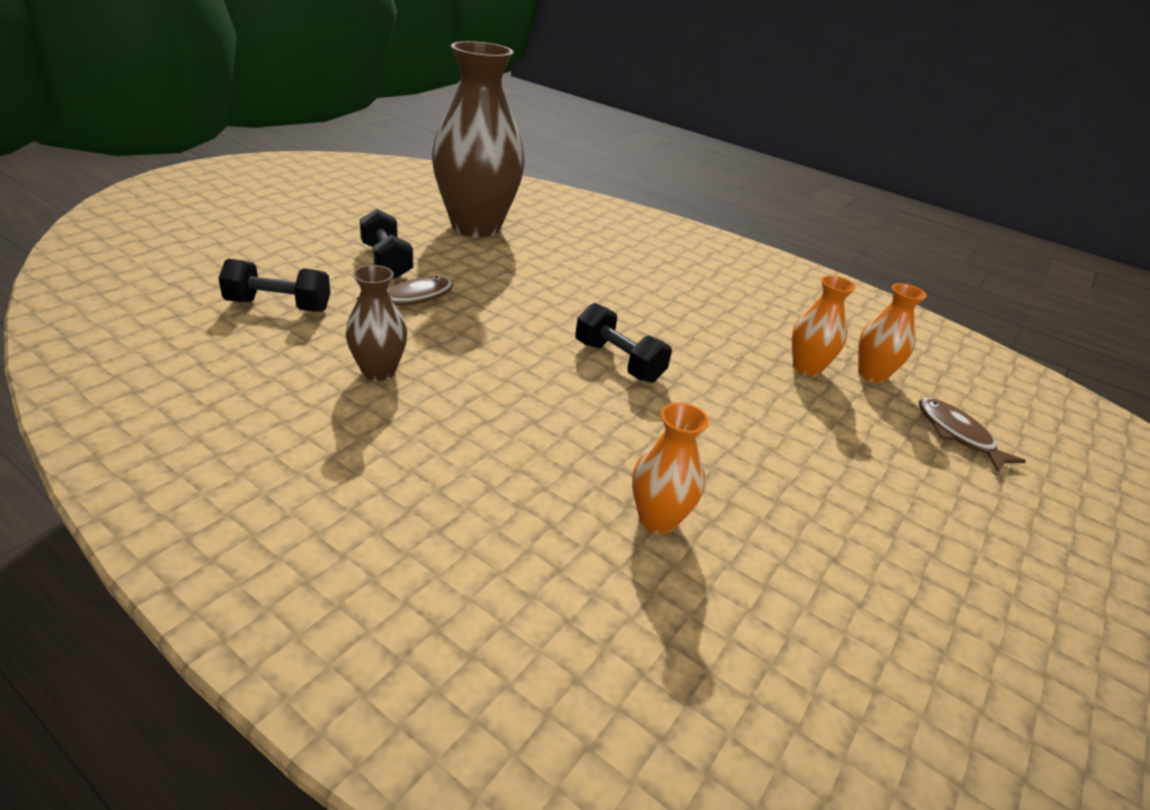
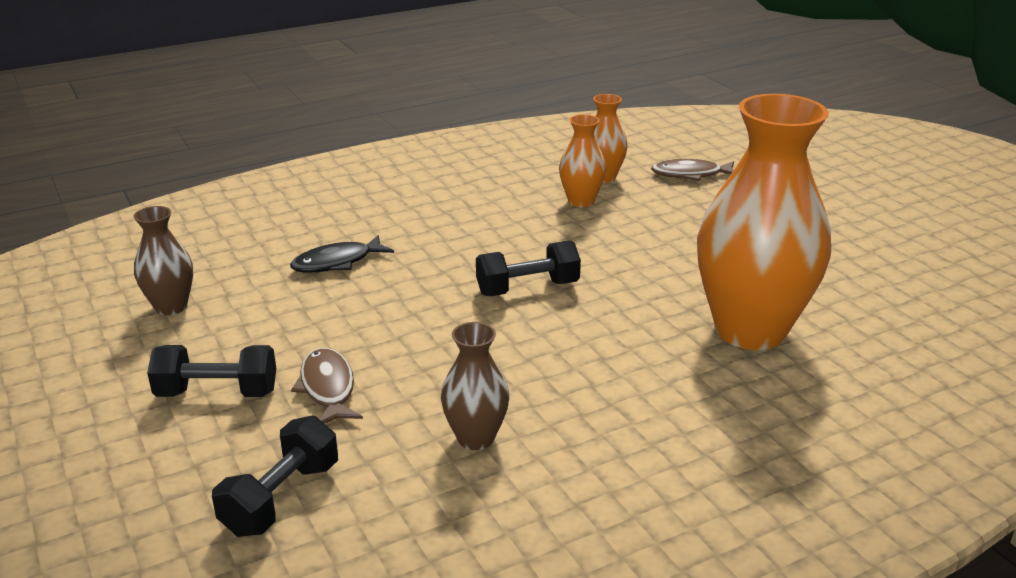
camera: 60 degrees left, 5 degrees down
brown vase [432,41,525,237] -> brown vase [134,206,193,315], size x0.46
orange vase [632,403,709,534] -> orange vase [697,94,831,350], size x2.17
none -> black fish [290,235,394,273]

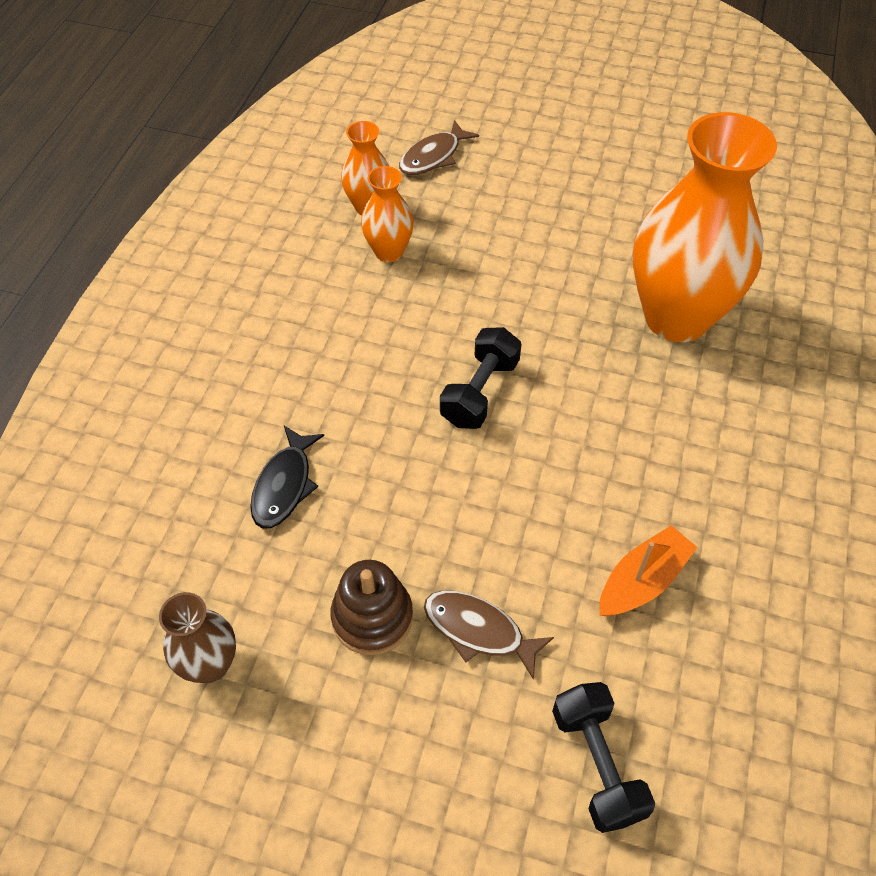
camera: 45 degrees left, 25 degrees up
black dumbbell [147,345,276,397] -> none
brown vase [441,322,509,450] -> orange boat [599,525,697,616]
none -> brown stacking toy [330,560,413,655]

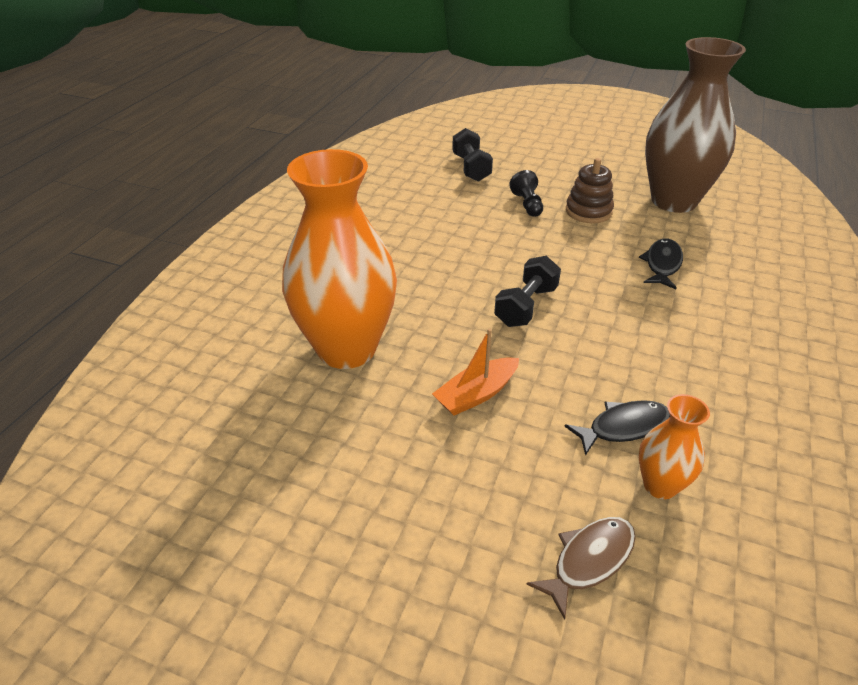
camera: 175 degrees left, 15 degrees down
brown vase [159,592,236,683] -> brown vase [645,37,746,213], size x2.17
orange vase [361,166,414,262] -> black fish [564,400,670,456]
brown fish [424,591,554,680] -> black pawn [509,170,543,217]
orange boat [599,525,697,616] -> orange boat moved to [432,328,519,416]

